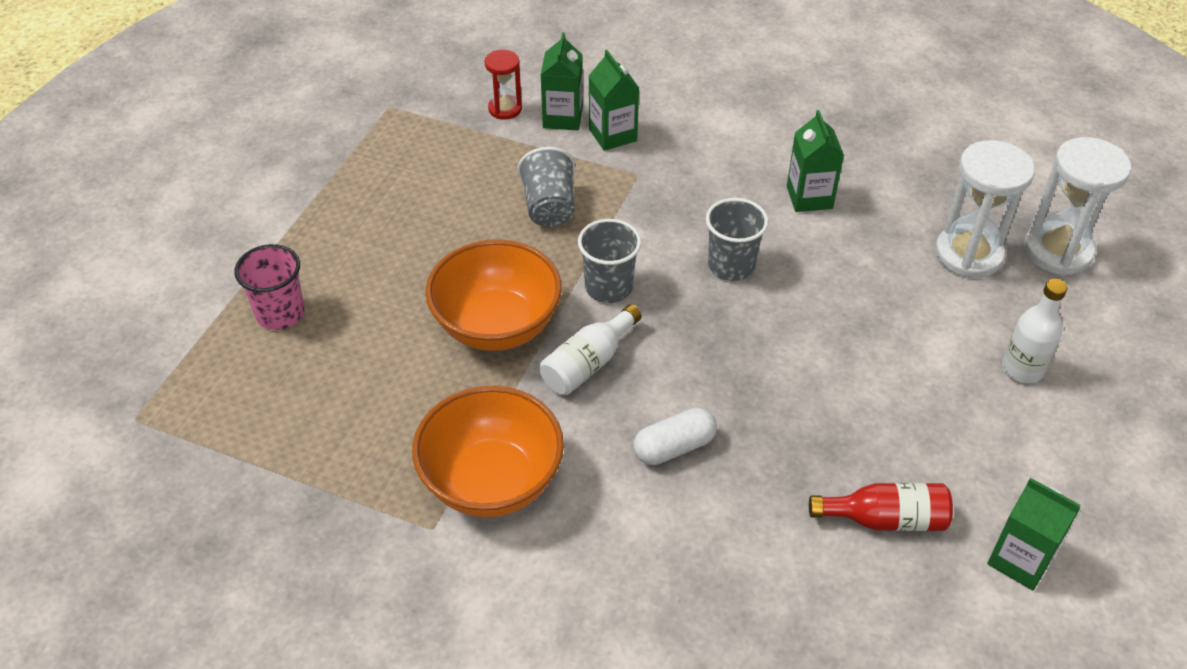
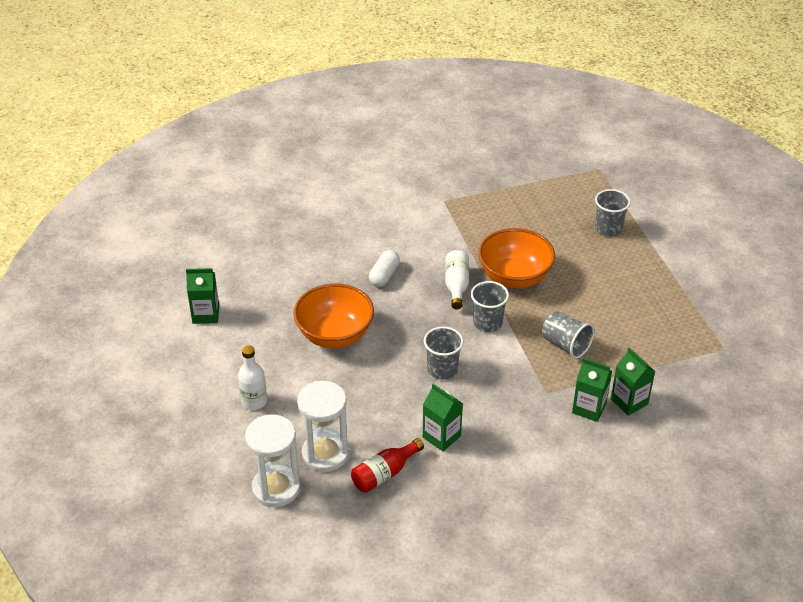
camera: 140 degrees right, 5 degrees down
pink cup [234,244,305,330] -> grey cup [595,189,631,237]
orange bowl [412,386,564,517] -> orange bowl moved to [293,283,374,348]
red hourglass [485,50,522,120] -> none
red bottle [809,483,953,531] -> red bottle moved to [351,438,424,493]

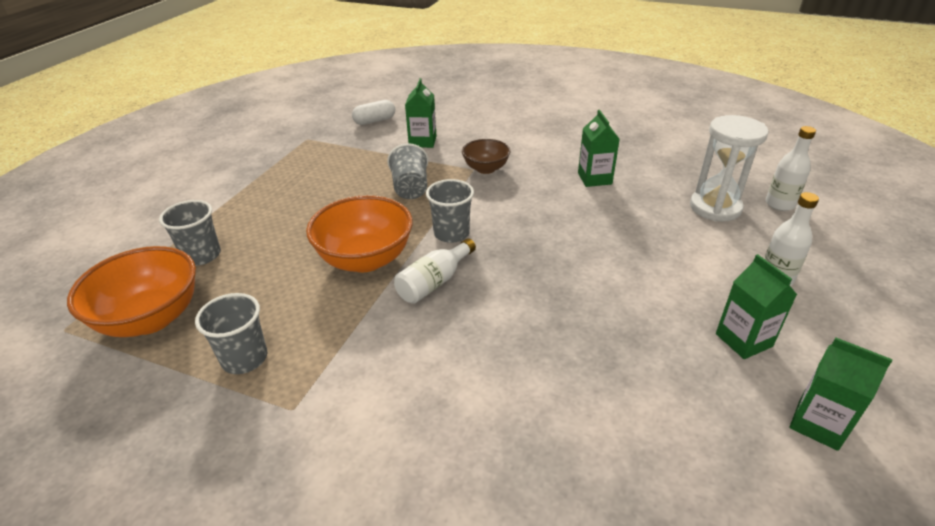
camera: 140 degrees left, 5 degrees down
white hourglass [245,414,300,507] -> white bottle [766,126,816,211]
orange bowl [293,283,374,348] -> orange bowl moved to [67,246,196,337]
red bottle [351,438,424,493] -> none
white capsule [369,250,400,287] -> white capsule moved to [352,100,395,125]
grey cup [424,326,464,380] -> grey cup moved to [195,293,267,374]
green carton [572,358,612,422] -> green carton moved to [716,254,797,359]
none -> brown bowl [462,139,511,174]

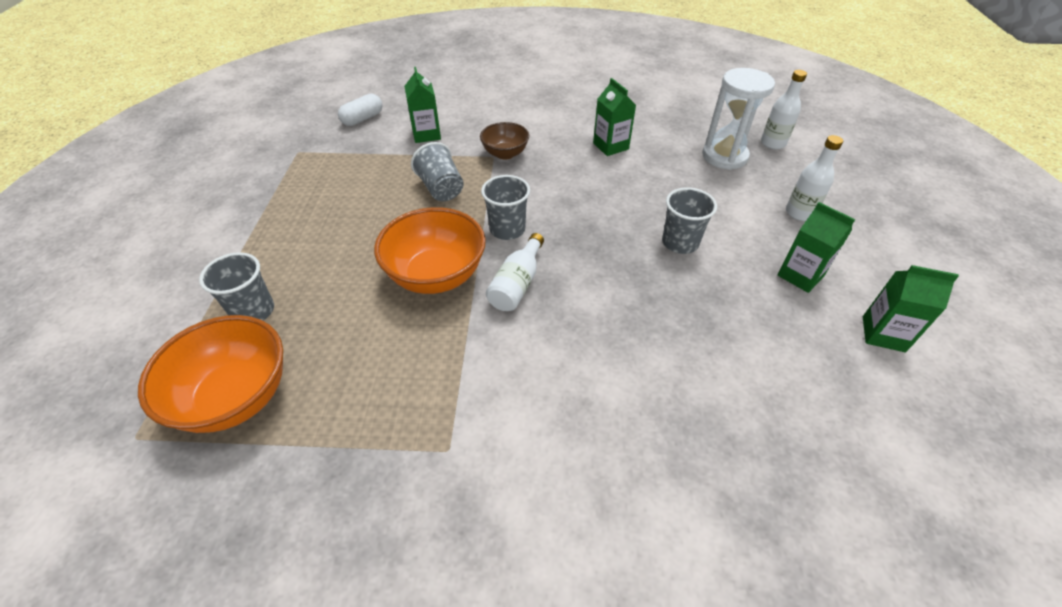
camera: 20 degrees left, 10 degrees up
grey cup [195,293,267,374] -> grey cup moved to [662,187,717,254]

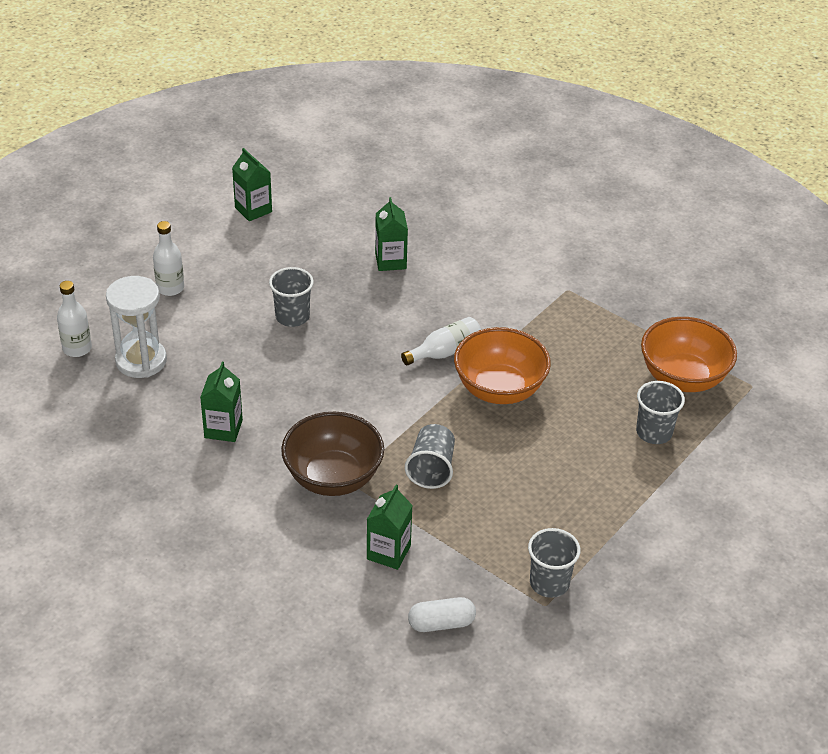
camera: 145 degrees left, 5 degrees down
brown bowl [480,122,529,160] -> brown bowl [281,412,384,496], size x1.71
grey cup [481,175,530,240] -> grey cup moved to [528,528,581,598]
green carton [778,202,855,293] -> green carton moved to [375,197,408,271]

